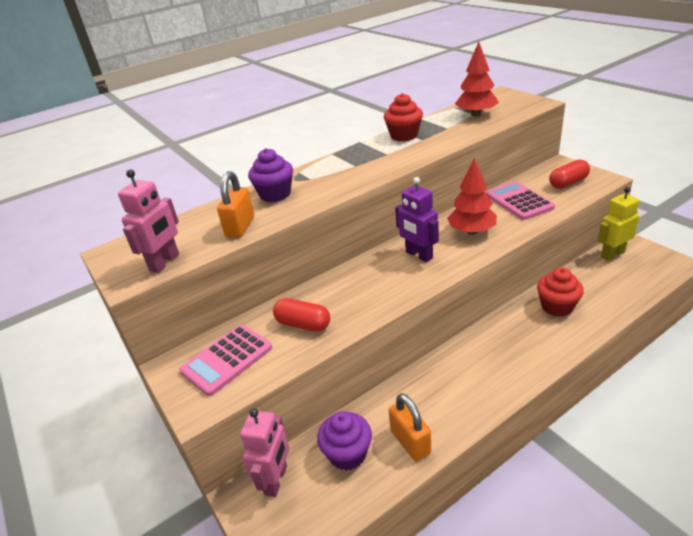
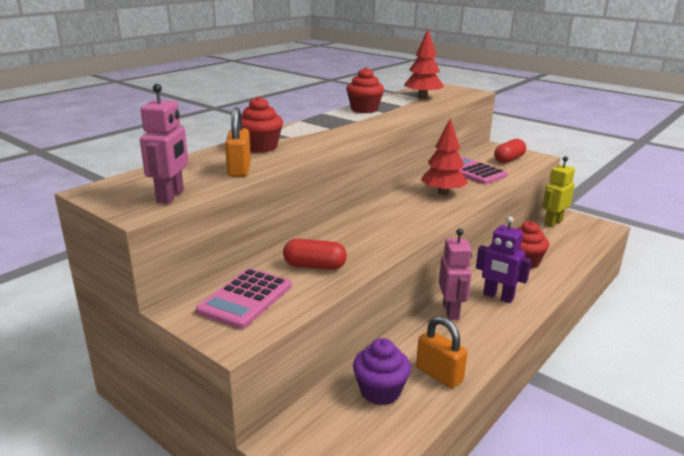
camera: 20 degrees left, 10 degrees down
pink robot [240,408,289,497] -> pink robot moved to [439,228,472,320]
purple cupcake [248,148,293,202] -> red cupcake [241,96,283,153]
purple robot [395,177,439,262] -> purple robot moved to [476,216,531,303]

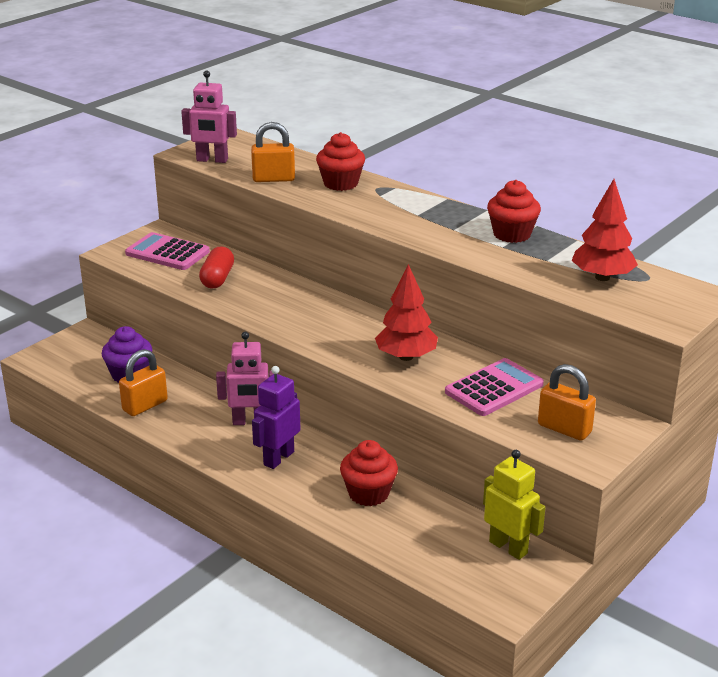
camera: 90 degrees right, 5 degrees up
red capsule [494,139,526,163] -> orange padlock [538,364,596,441]

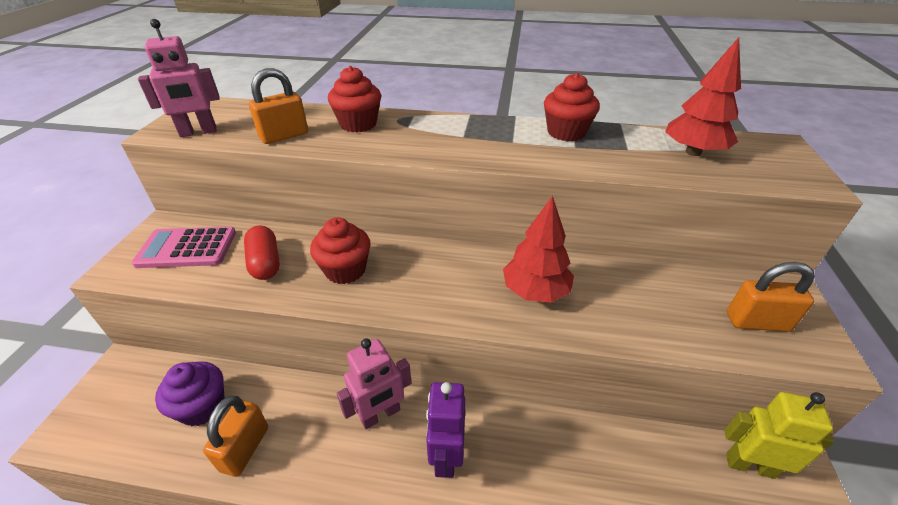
camera: 30 degrees left, 10 degrees up
red cupcake [340,440,398,506] -> red cupcake moved to [310,217,371,284]
pink calculator [445,358,544,416] -> none

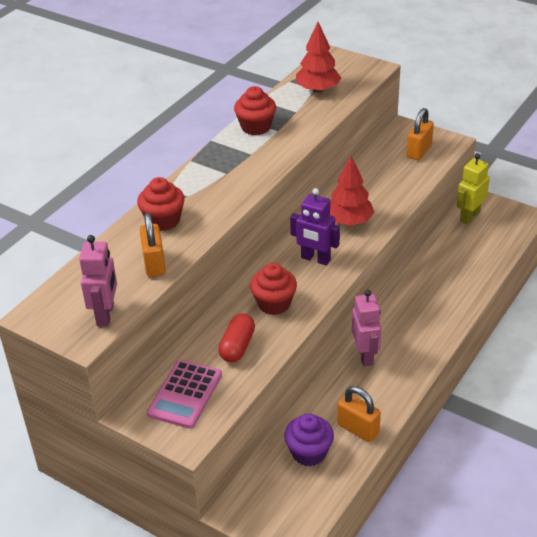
camera: 65 degrees left, 0 degrees up
red capsule [244,225,280,280] -> red capsule turned 75 degrees counterclockwise [218,314,255,362]
purple robot [426,382,466,478] -> purple robot moved to [290,188,340,266]

